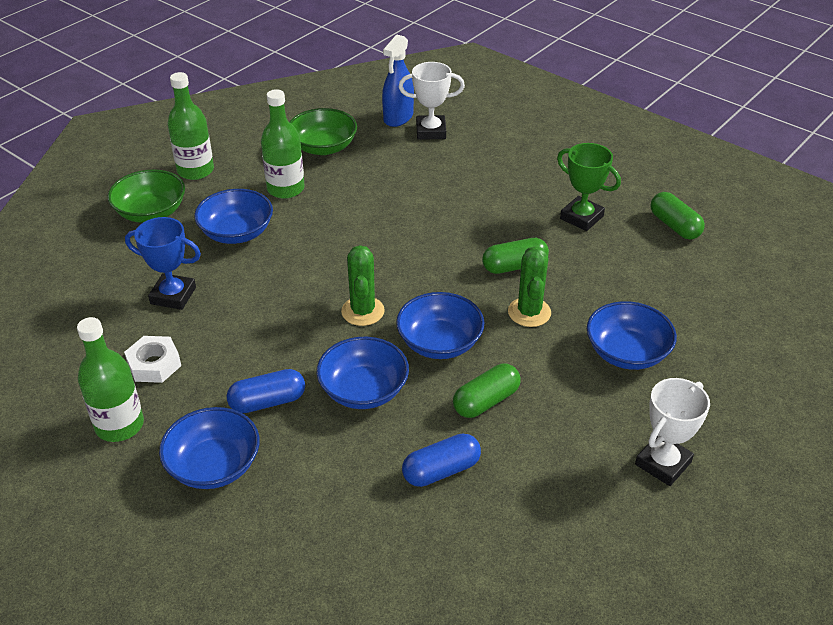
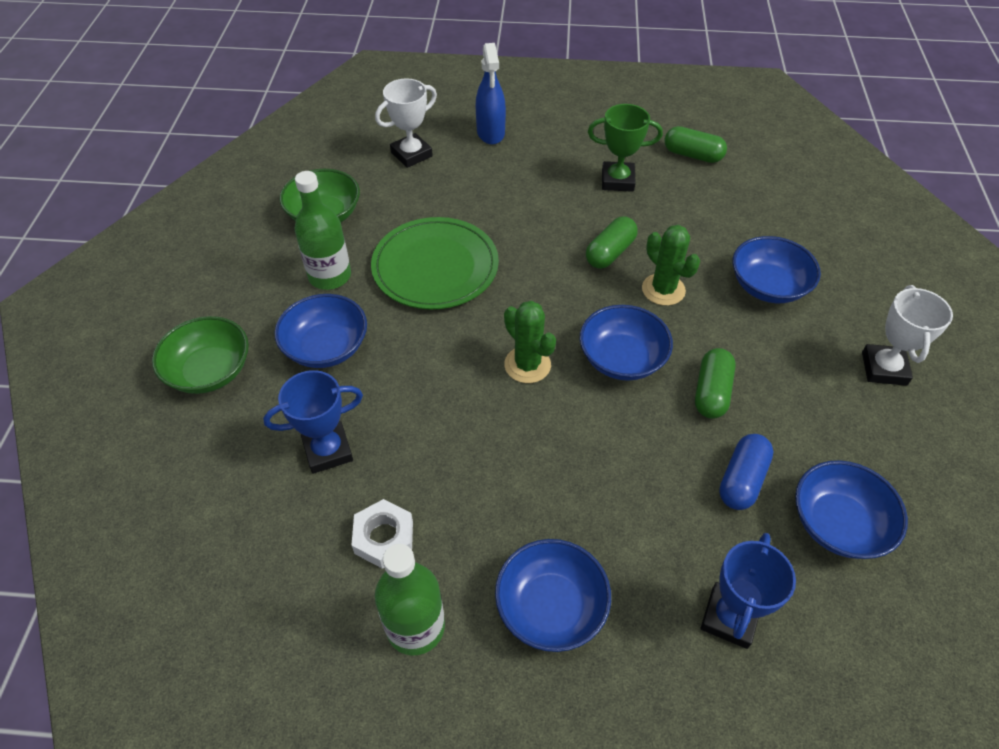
camera: 35 degrees left, 10 degrees up
green bottle [167,72,214,180] -> none
blue capsule [227,369,305,413] -> none
blue bowl [317,337,409,409] -> blue bowl moved to [795,460,908,559]
blue spray bottle [382,34,414,127] -> blue spray bottle moved to [476,43,506,145]
none -> green plate [371,217,499,310]
none -> blue trophy [701,533,796,649]

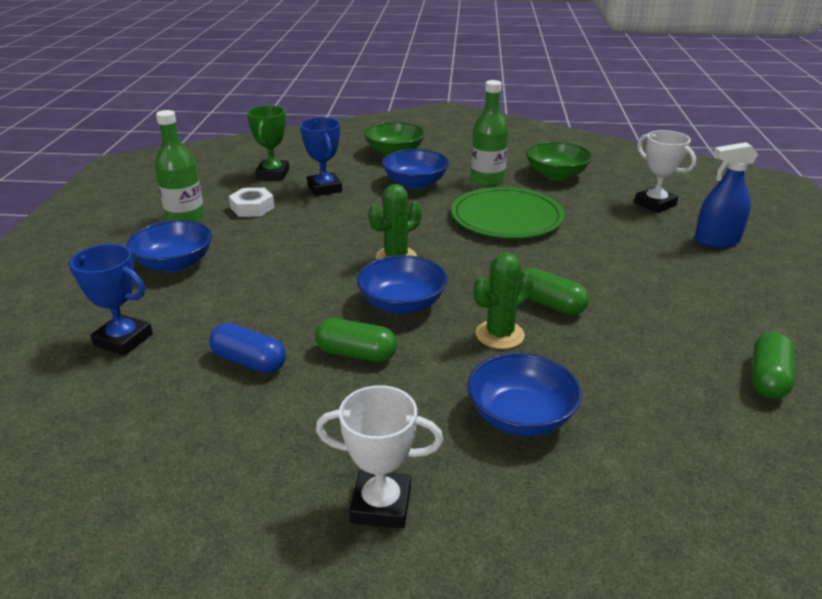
camera: 90 degrees right, 20 degrees down
green trophy [588,104,663,192] -> green trophy moved to [247,105,289,180]
blue bowl [795,460,908,559] -> none

